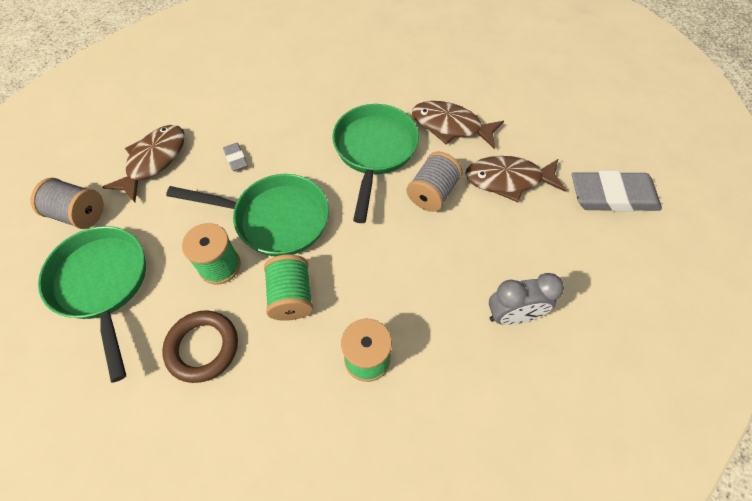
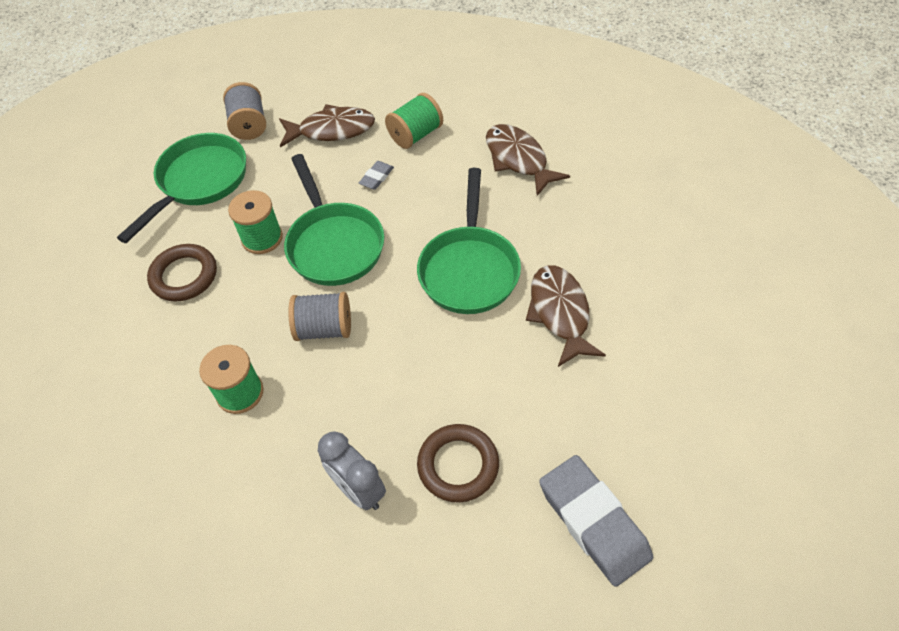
camera: 60 degrees right, 5 degrees down
green spool [264,255,313,321] -> green spool moved to [385,93,443,149]
green pan [332,104,419,223] -> green pan turned 120 degrees clockwise [417,168,521,314]
grey spool [407,152,463,212] -> grey spool moved to [288,292,351,341]
brown fish [465,156,566,202] -> brown fish moved to [486,124,570,196]
none -> brown ring [417,424,499,503]

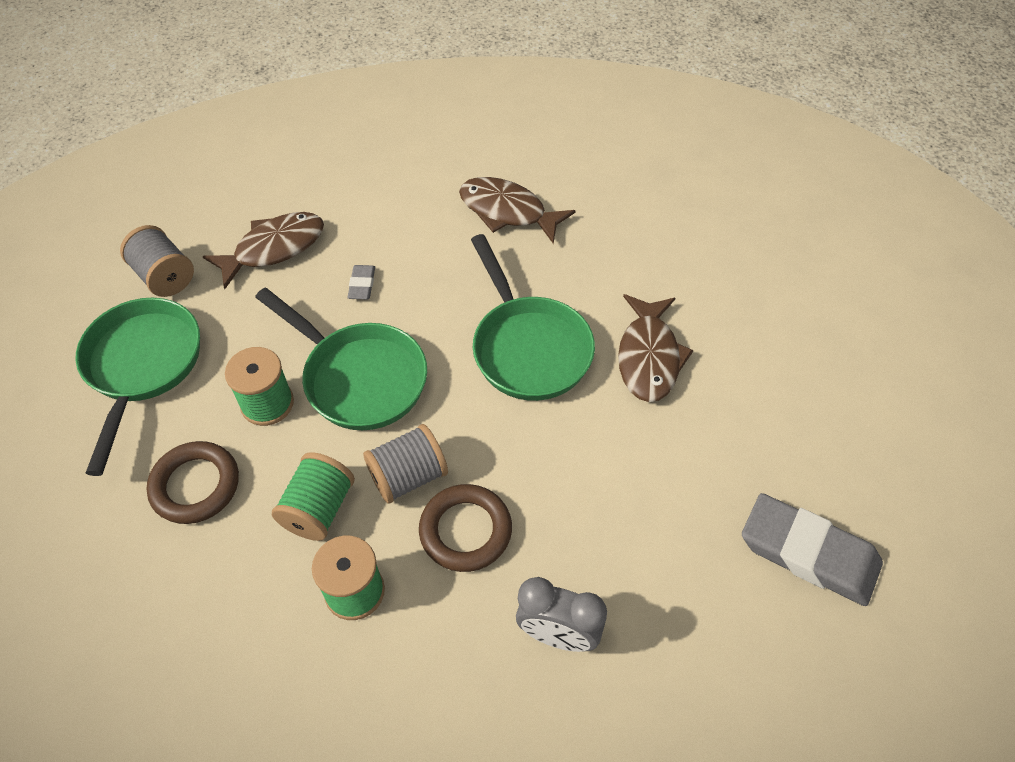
camera: 30 degrees left, 0 degrees up
green spool [385,93,443,149] -> green spool moved to [272,452,355,541]
brown ring [417,424,499,503] -> brown ring moved to [419,484,512,572]
brown fish [526,265,606,367] -> brown fish turned 135 degrees counterclockwise [618,294,693,402]

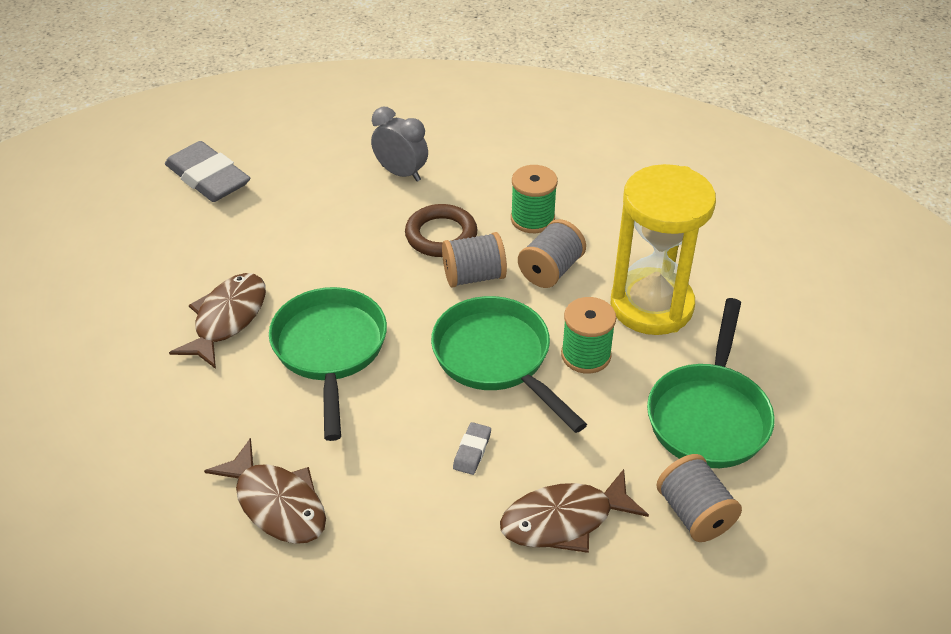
camera: 165 degrees left, 10 degrees down
brown ring [147,441,239,524] -> yellow hourglass [610,164,716,335]
green spool [272,452,355,541] -> grey spool [518,219,586,288]

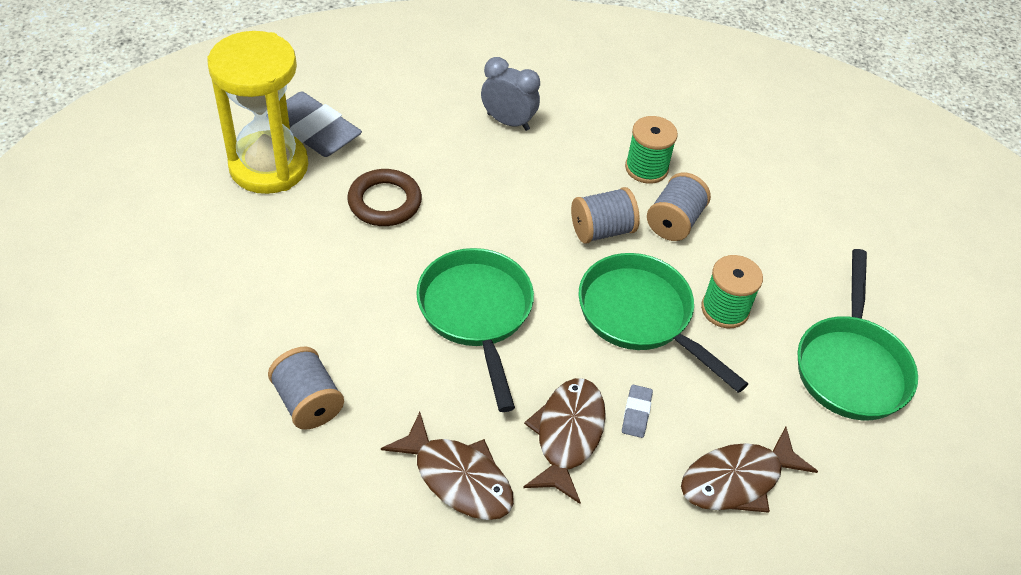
camera: 10 degrees left, 5 degrees up
brown fish [169,273,266,369] -> brown fish moved to [523,378,606,504]
brown ring [405,204,478,257] -> brown ring moved to [347,169,422,226]
yellow hourglass [610,164,716,335] -> yellow hourglass moved to [207,31,308,194]
grey spool [656,454,742,542] -> grey spool moved to [268,347,344,430]

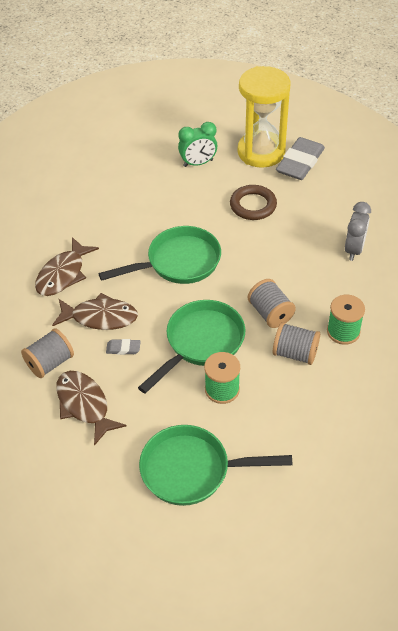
camera: 85 degrees right, 0 degrees up
grey spool [268,347,344,430] -> grey spool moved to [21,328,74,378]
none -> green clock [178,122,217,167]

